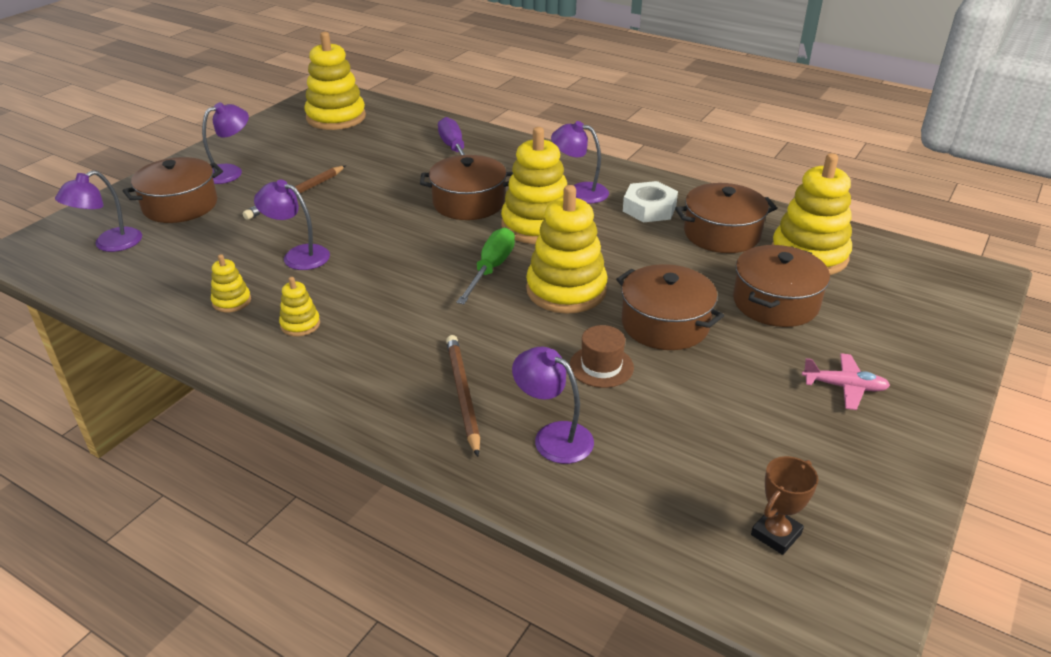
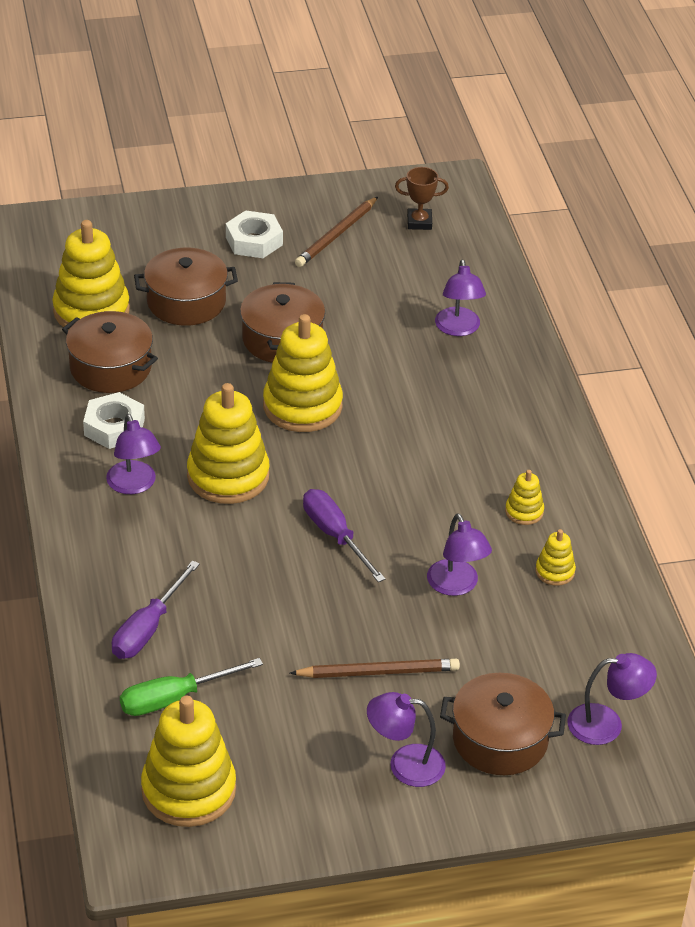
camera: 135 degrees left, 5 degrees up
brown pot [420,155,513,220] -> none
brown pencil [446,335,480,457] -> brown pencil moved to [295,197,378,267]
green screwdriver [457,227,515,304] -> green screwdriver moved to [120,658,263,716]
brown hat [569,325,634,388] -> none
pink plane [802,353,890,410] -> white nut [226,210,283,258]
none -> purple screwdriver [303,489,385,582]

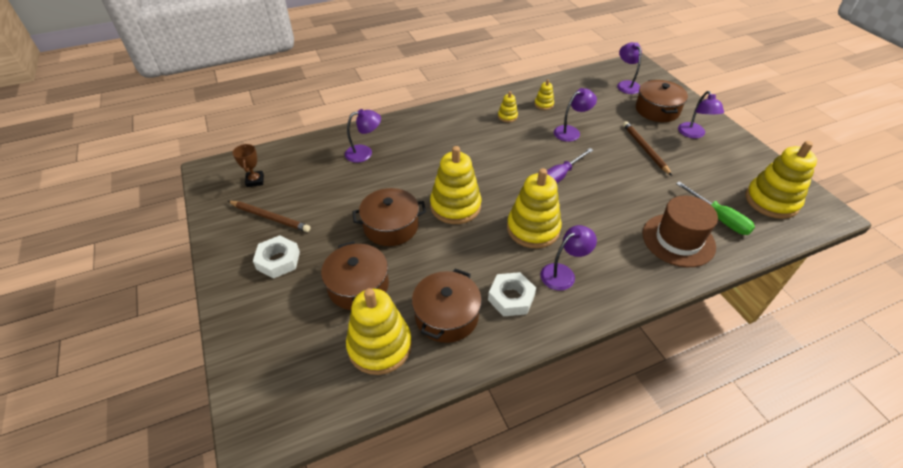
camera: 100 degrees left, 5 degrees up
purple screwdriver [112,560,200,659] -> brown hat [642,196,718,267]

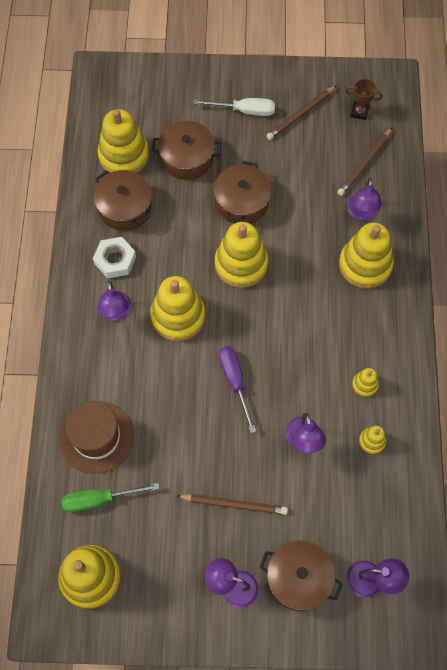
camera: 115 degrees right, 20 degrees up
white nut [253,235,300,278] -> white screwdriver [193,98,275,116]
none -> brown pencil [337,127,393,196]
none -> yellow stacking toy [339,223,394,289]

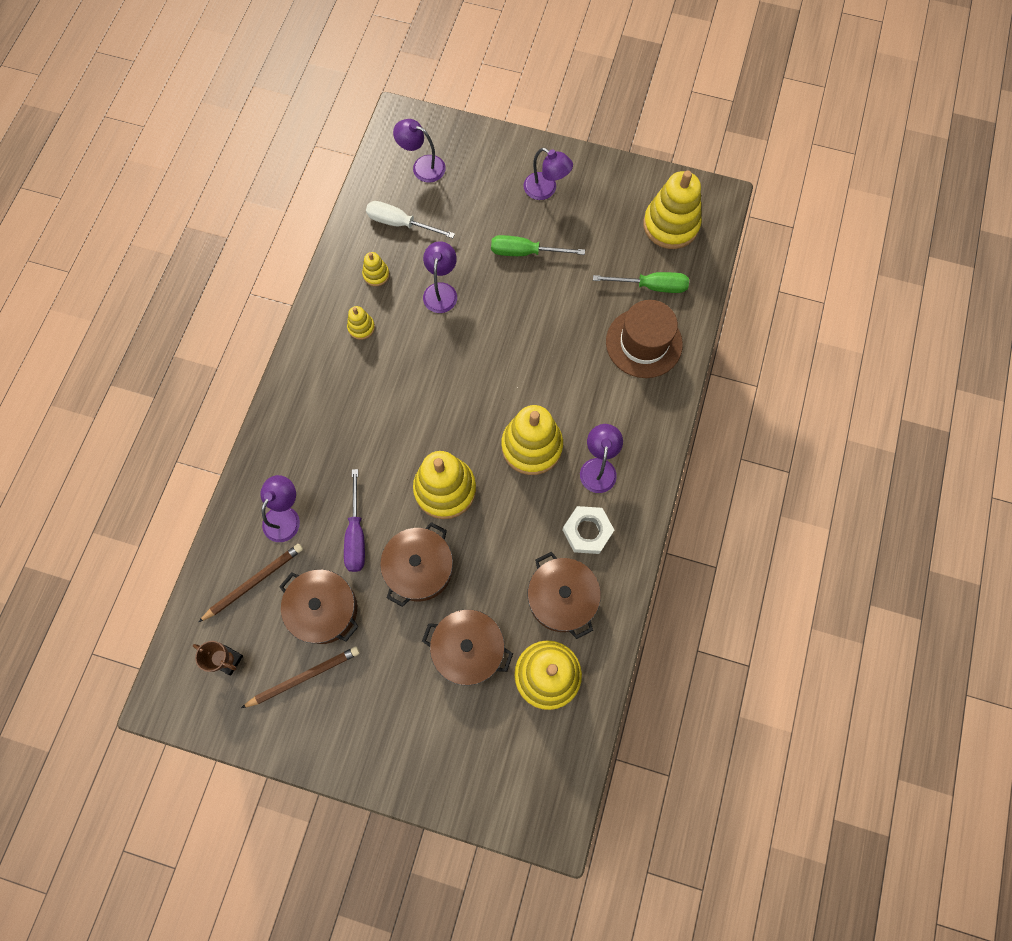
camera: 165 degrees left, 5 degrees up
brown pencil [177,494,288,515] -> green screwdriver [491,235,585,256]
white screwdriver [193,98,275,116] -> white screwdriver moved to [366,201,455,238]
purple screwdriver [219,346,256,433] -> purple screwdriver moved to [344,469,365,572]
brown pot [259,540,343,611] -> brown pot moved to [279,569,358,644]
yellow stacking toy [339,223,394,289] -> none

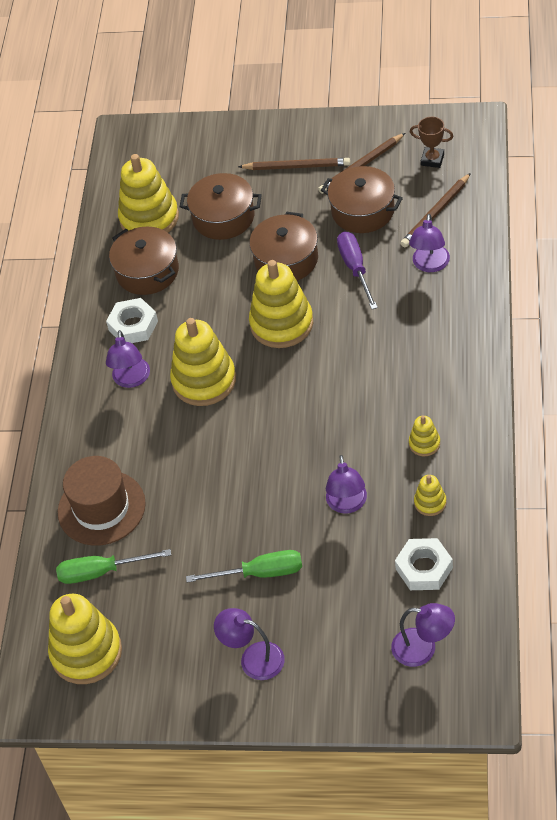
camera: 175 degrees right, 20 degrees down
white screwdriver [366,201,455,238] -> white nut [395,538,453,590]
none -> brown pencil [238,158,350,170]

